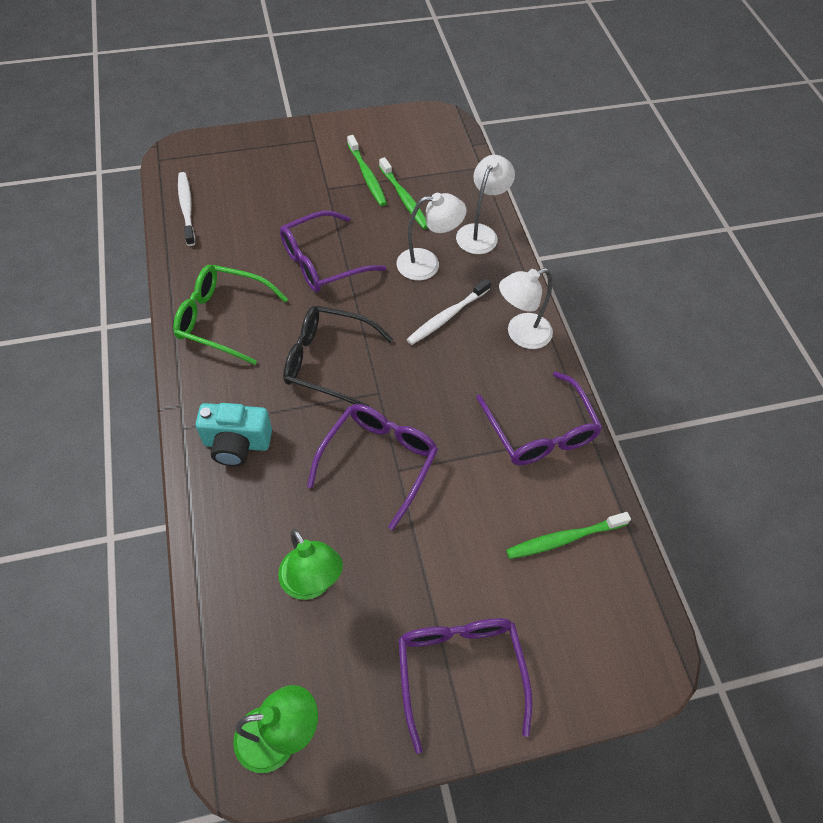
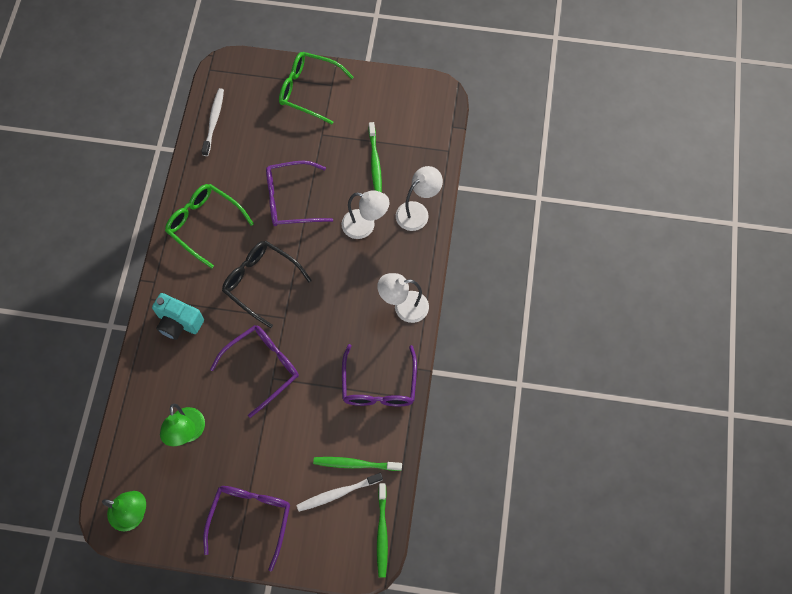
camera: 25 degrees right, 10 degrees up
green toothbrush [347,135,387,206] -> green toothbrush moved to [377,483,388,577]
white toothbrush [406,278,491,345] -> white toothbrush moved to [296,473,383,512]
none -> green glasses [279,52,354,124]

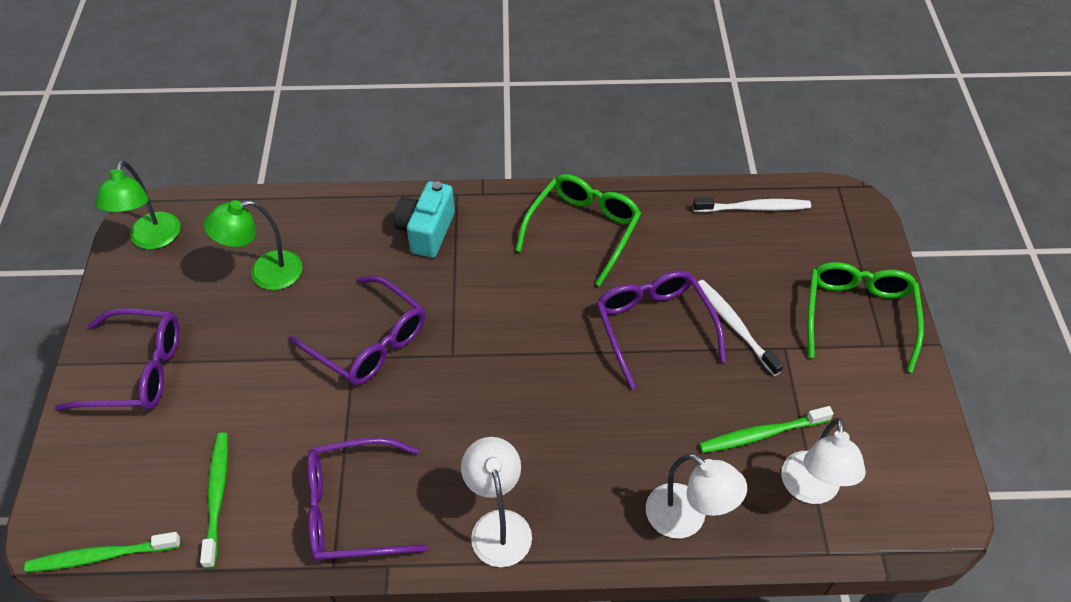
camera: 80 degrees right, 15 degrees down
black glasses [222,241,312,328] -> none
white toothbrush [296,473,383,512] -> white toothbrush moved to [698,280,784,376]
white lamp [341,190,389,239] -> white lamp moved to [781,418,866,504]

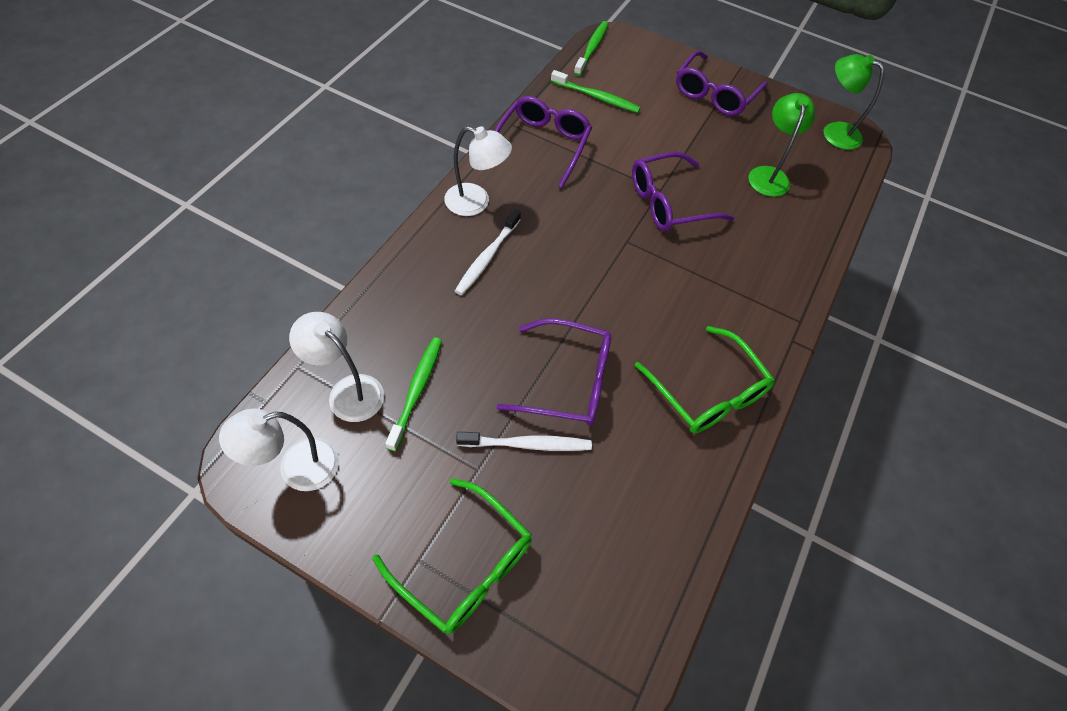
camera: 115 degrees right, 5 degrees up
turquoise camera [394,181,455,258] -> none
white lamp [646,453,747,538] -> white lamp moved to [219,409,339,491]
white toothbrush [693,197,811,212] -> white toothbrush moved to [455,209,521,295]

